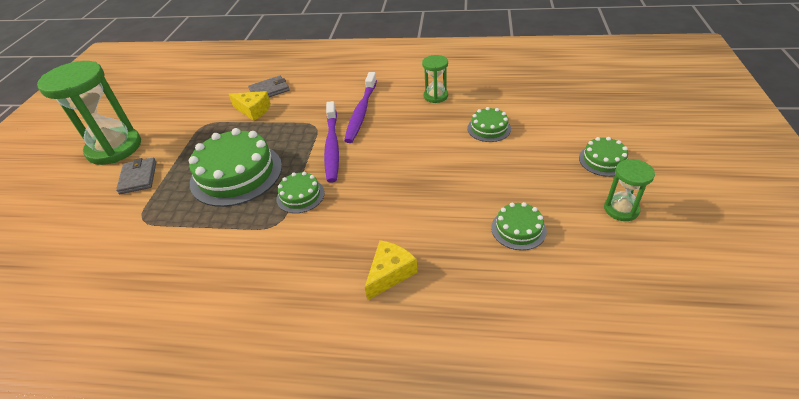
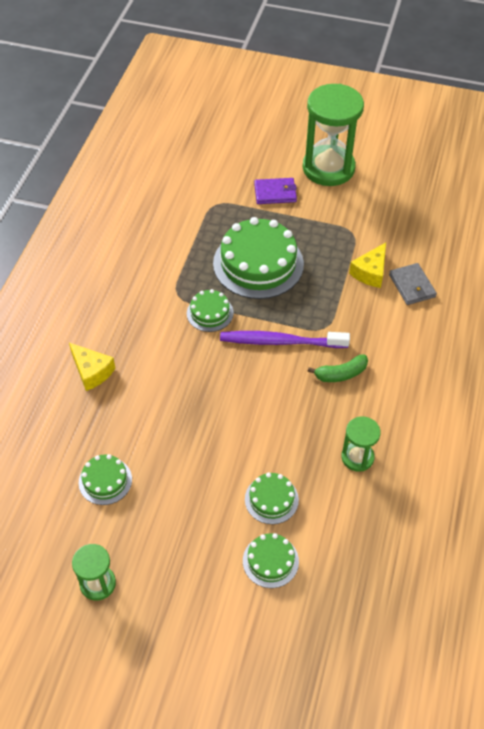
camera: 95 degrees right, 10 degrees up
grey wallet [116,158,156,194] -> purple wallet [254,178,297,204]
purple toothbrush [344,72,377,143] -> green banana [307,354,368,382]
green cake [579,137,628,177] -> green cake moved to [243,533,299,588]

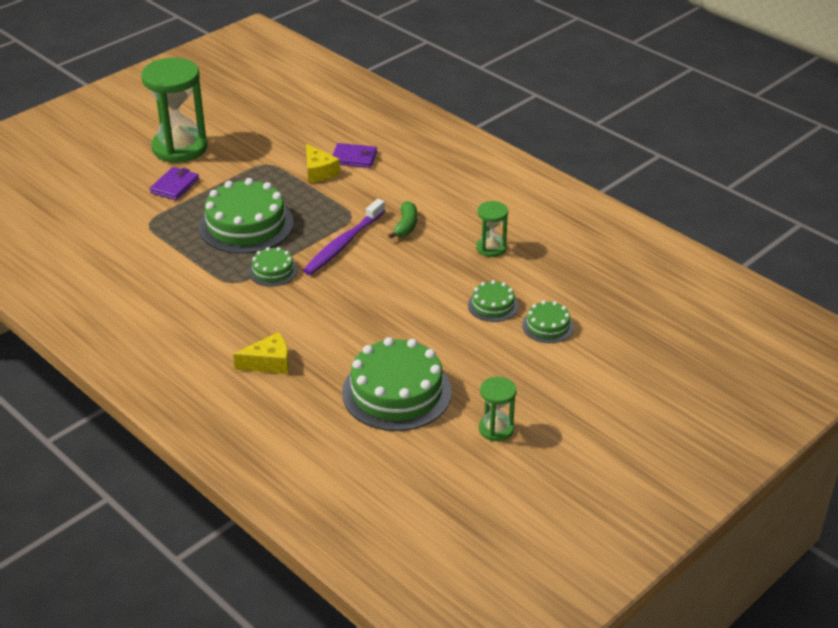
camera: 60 degrees left, 15 degrees down
green cake [79,454,132,505] -> green cake [342,337,452,431], size x2.01
grey wallet [389,263,437,305] -> purple wallet [332,143,377,168]

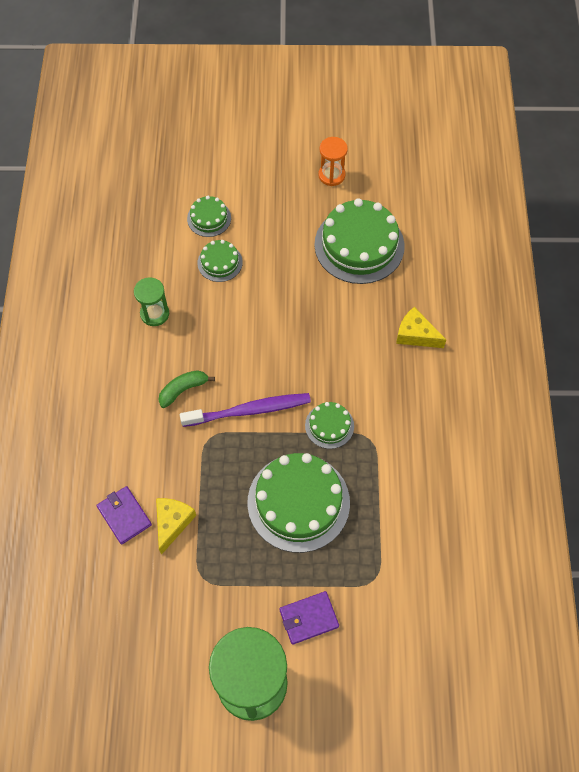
camera: 135 degrees left, 25 degrees up
green hourglass [479,377,516,441] -> orange hourglass [318,137,348,186]

